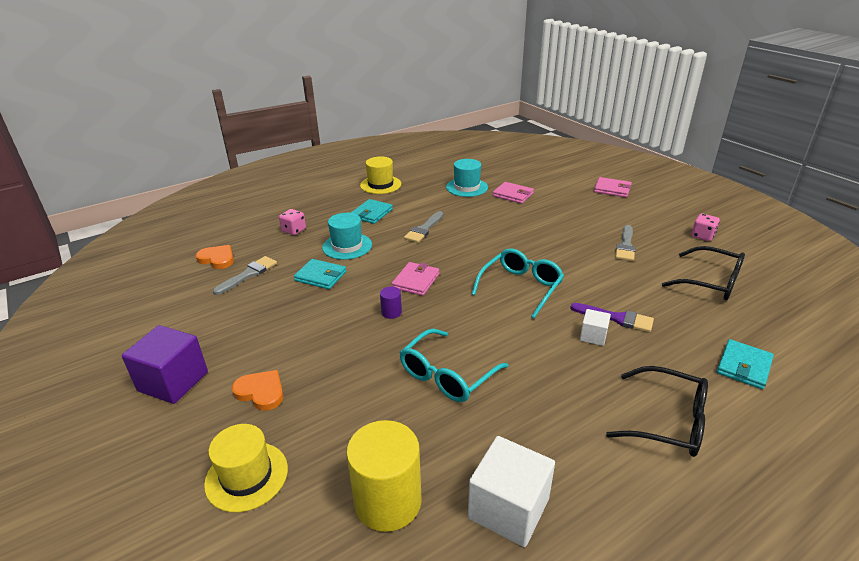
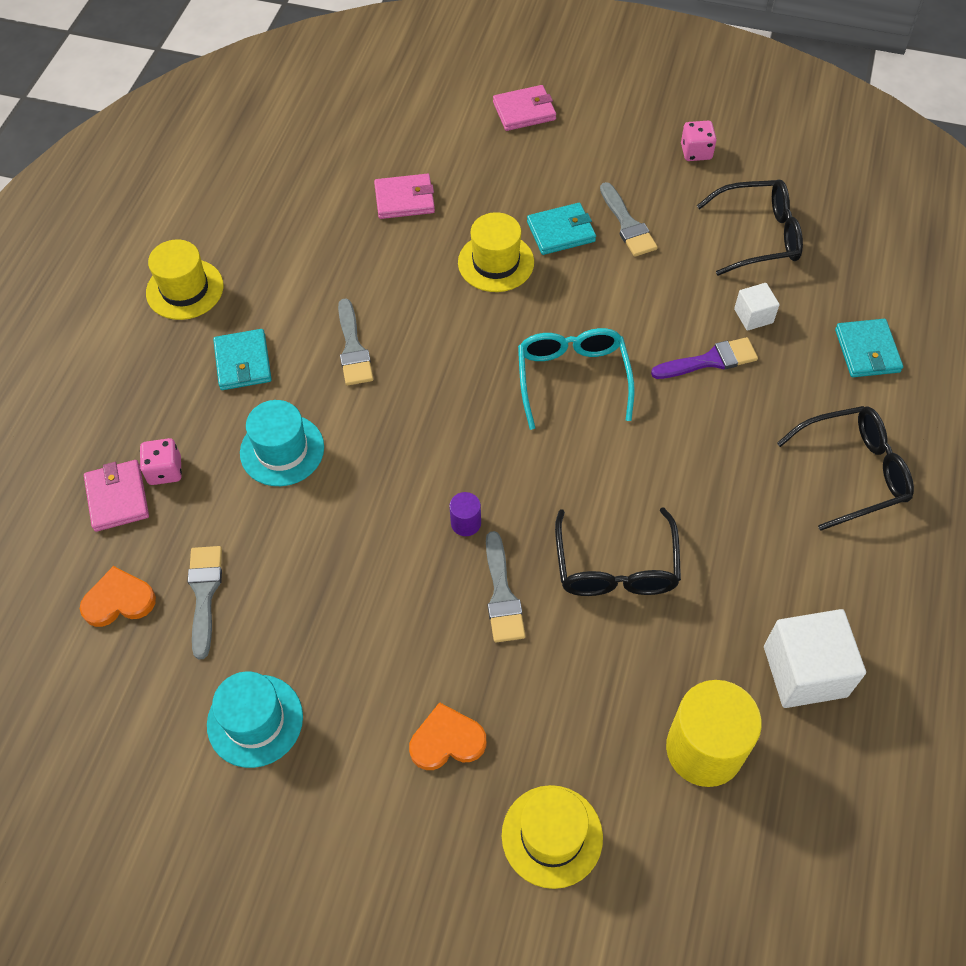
camera: 40 degrees left, 25 degrees up
purple cube [121,325,208,404] -> none
turquoise wallet [294,259,346,289] -> turquoise wallet moved to [527,203,596,255]
pink wallet [392,262,440,296] -> pink wallet moved to [84,460,149,532]
turquoise glasses [399,329,508,402] -> black glasses [555,507,681,596]
turquoise hat [446,159,488,197] -> turquoise hat moved to [207,671,303,768]
white cube [580,309,611,346] -> white cube moved to [734,283,780,331]
none -> yellow hat [458,212,534,292]
none -> grey brush [486,531,525,642]

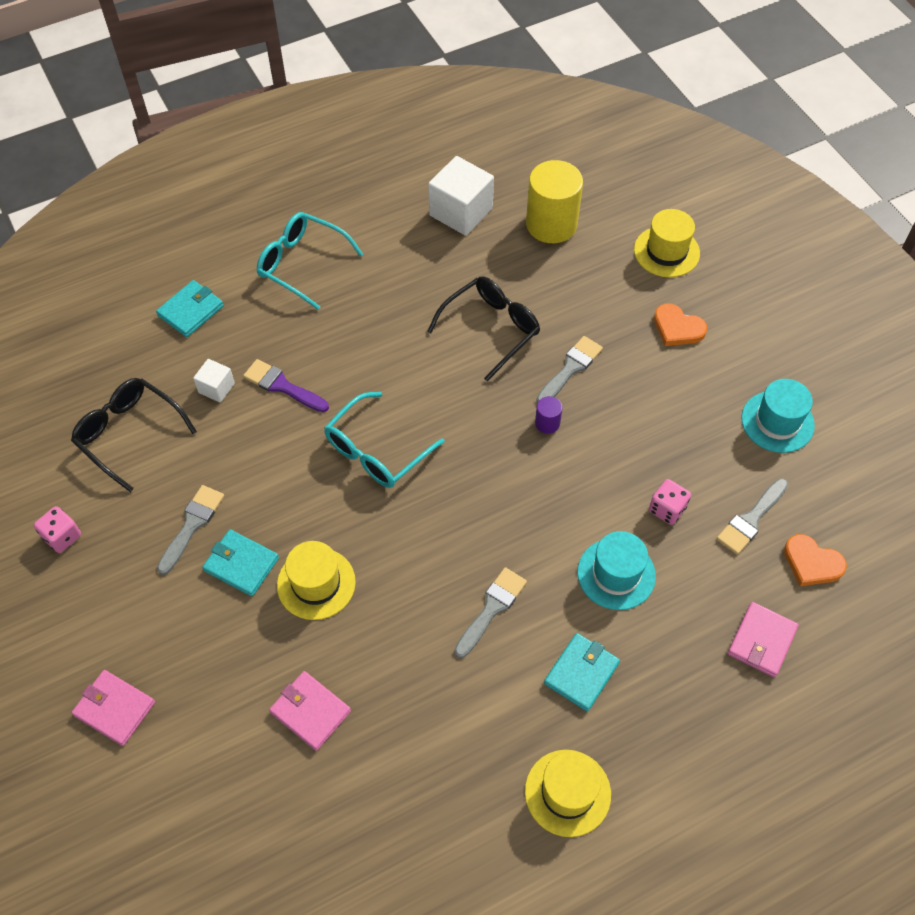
camera: 135 degrees left, 0 degrees up
pink dice [140,438,182,485] -> pink dice moved to [649,479,691,525]
black glasses [777,406,914,531] -> turquoise glasses [257,212,363,310]

